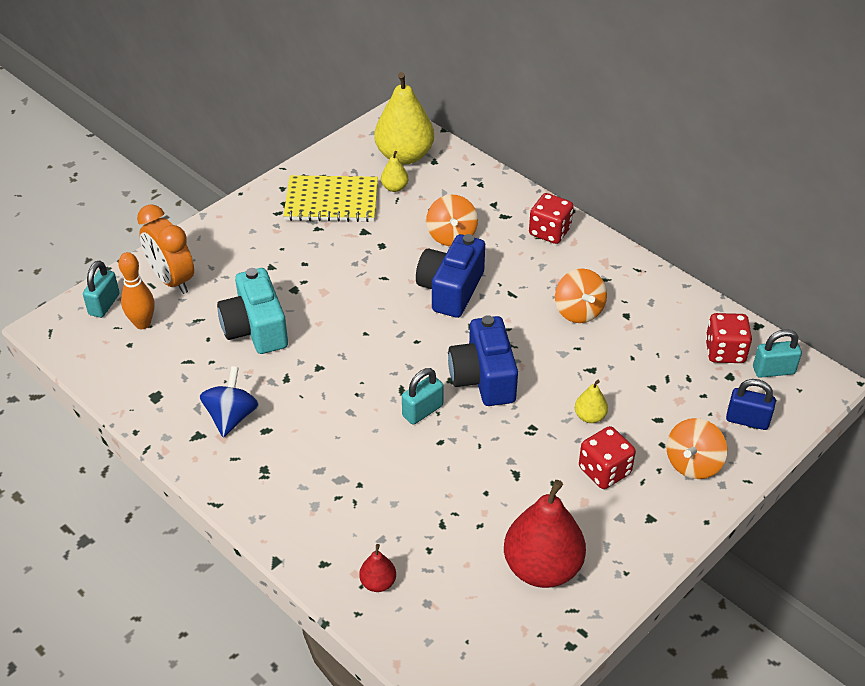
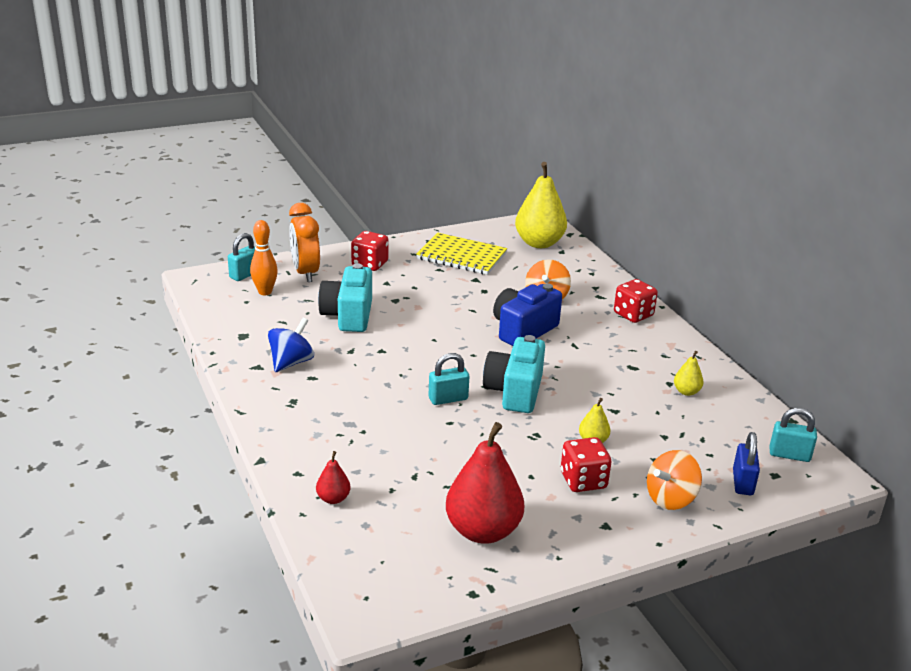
camera: 20 degrees right, 15 degrees down
yellow pear [381,151,408,192] -> yellow pear moved to [674,351,704,396]
blue camera [448,315,518,406] -> turquoise camera [483,335,545,413]
orange spinning top [555,268,607,323] -> none
red dice [705,313,752,363] -> red dice moved to [351,231,389,271]
blue padlock [726,379,776,430] -> blue padlock turned 60 degrees clockwise [733,432,760,495]

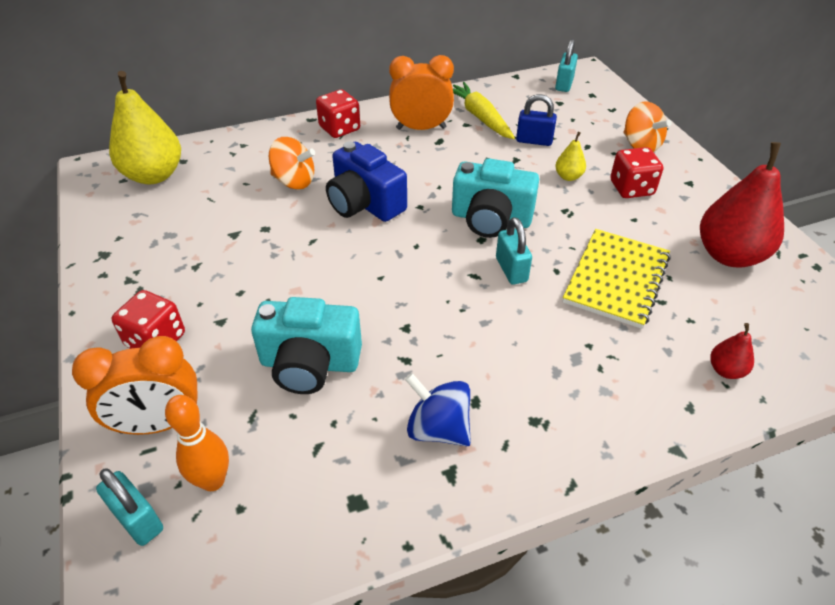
camera: 85 degrees left, 15 degrees up
yellow notebook [416,233,507,275] -> yellow notebook moved to [563,229,671,329]
yellow pear [674,351,704,396] -> yellow carrot [453,82,515,139]
blue padlock [733,432,760,495] -> blue padlock moved to [516,94,557,146]
none -> orange clock [389,55,454,130]

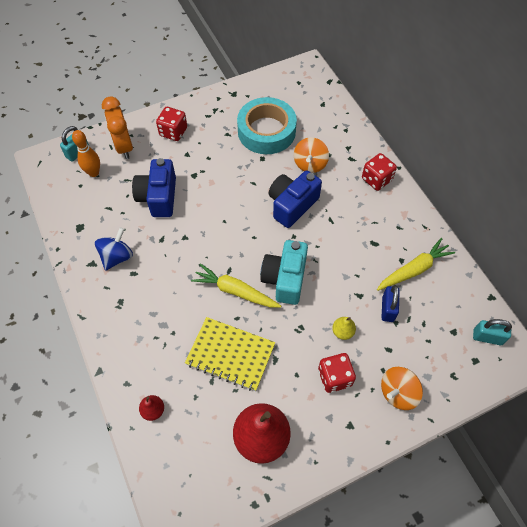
camera: 85 degrees right, 15 degrees up
yellow pear [109,71,181,184] -> none
turquoise camera [251,297,362,394] -> blue camera [132,158,176,217]
orange clock [389,55,454,130] -> none
turquoise padlock [496,217,532,285] -> yellow carrot [191,264,281,308]
none -> turquoise tape [237,97,297,154]

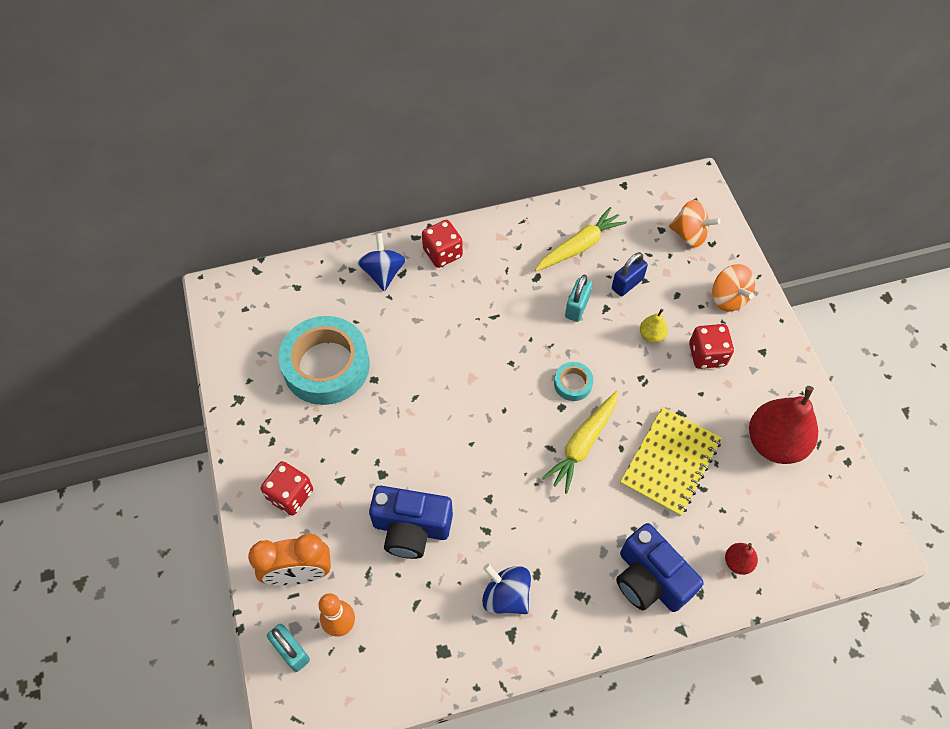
camera: 80 degrees left, 0 degrees up
turquoise camera [261,240,308,305] -> turquoise tape [554,362,593,401]
blue camera [269,171,322,228] -> blue camera moved to [616,523,704,612]
orange spinning top [294,137,329,173] -> orange spinning top moved to [669,200,721,247]
yellow carrot [377,238,455,291] -> yellow carrot turned 75 degrees clockwise [535,207,627,271]
blue padlock [381,285,400,322] -> blue padlock turned 60 degrees counterclockwise [612,252,648,296]
turquoise padlock [473,319,512,345] -> turquoise padlock moved to [565,274,592,322]
none -> blue spinning top [358,233,406,291]

